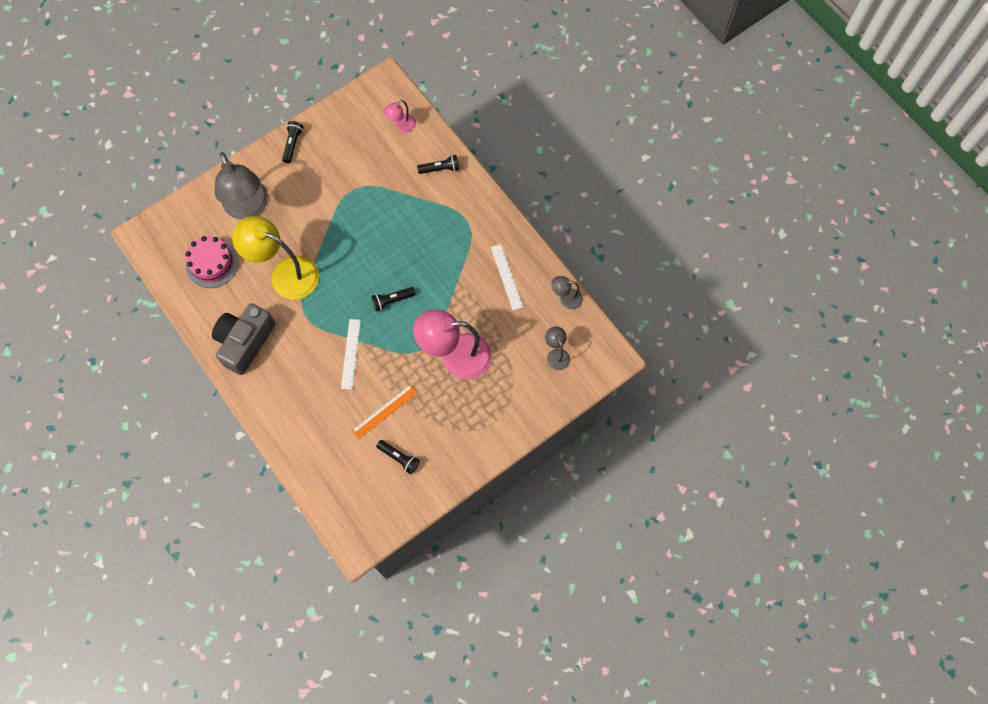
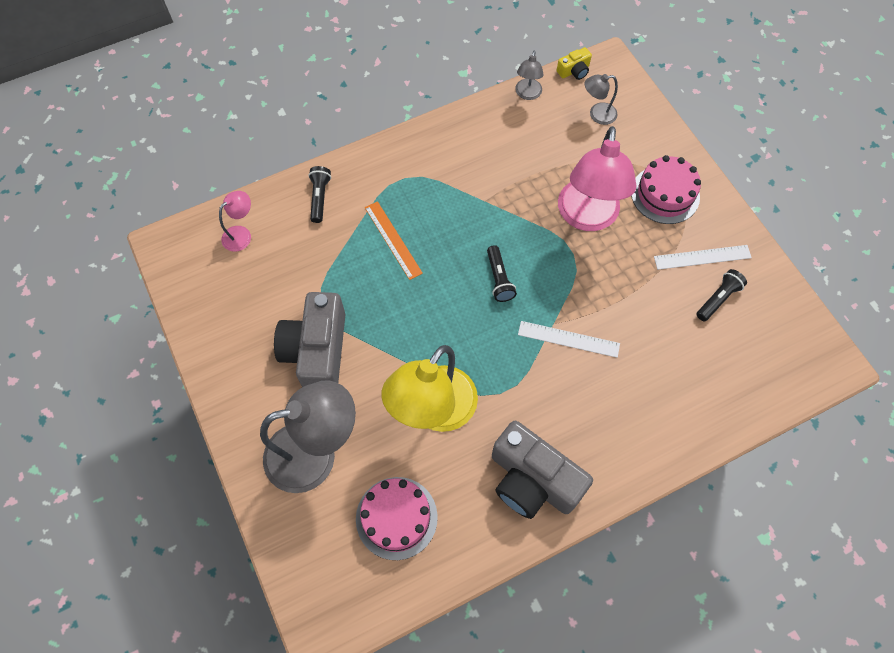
camera: 80 degrees left, 5 degrees down
black flashlight [282,121,303,163] -> none
orange ruler [352,384,418,439] -> orange ruler moved to [365,201,423,280]
pink lamp [384,100,416,132] -> pink lamp turned 105 degrees counterclockwise [219,191,251,252]
white ruler [491,244,523,310] -> white ruler moved to [654,245,752,270]
none -> grey camera [274,292,346,387]
none -> yellow camera [557,47,592,80]
none -> pink cake [631,155,701,224]

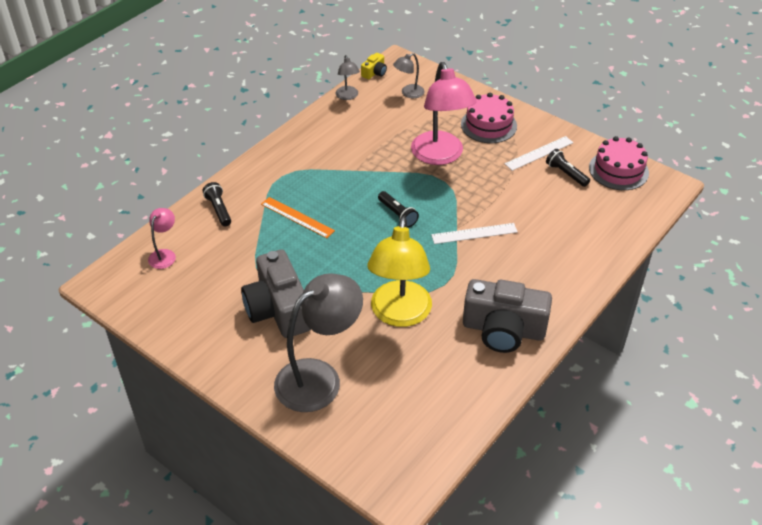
camera: 25 degrees left, 20 degrees down
pink cake [356,477,438,560] -> pink cake moved to [589,136,649,190]
black flashlight [696,269,747,321] -> black flashlight turned 60 degrees counterclockwise [546,149,590,187]

